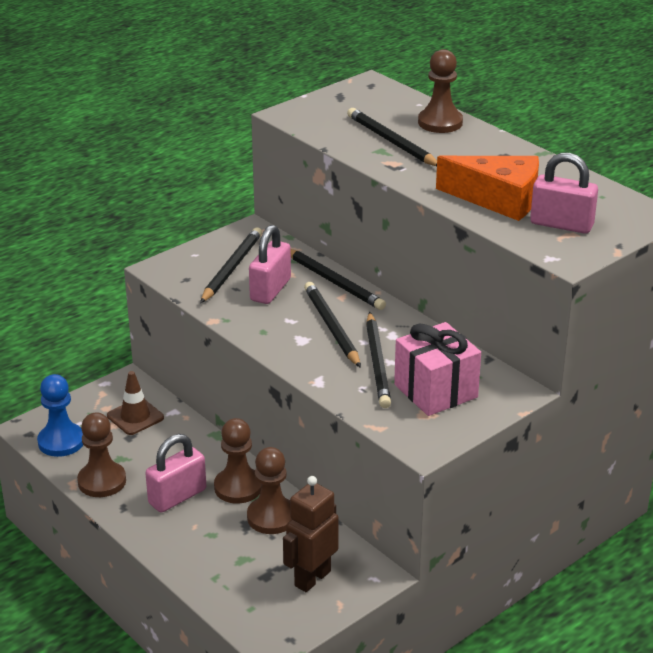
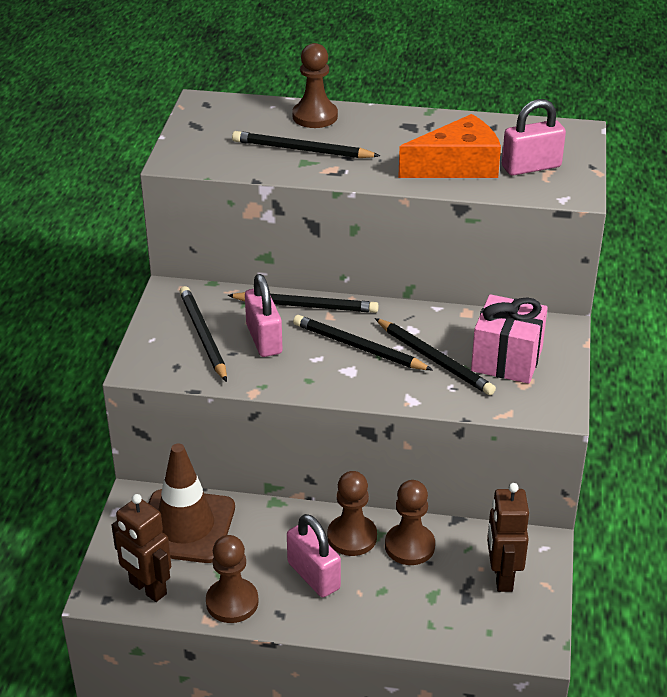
camera: 40 degrees left, 5 degrees up
blue pawn [37,374,83,457] -> brown robot [111,494,171,602]
brown traffic cone [107,371,164,435] -> brown traffic cone [148,444,235,563], size x1.81
pink padlock [145,434,206,513] -> pink padlock turned 45 degrees counterclockwise [287,514,341,597]

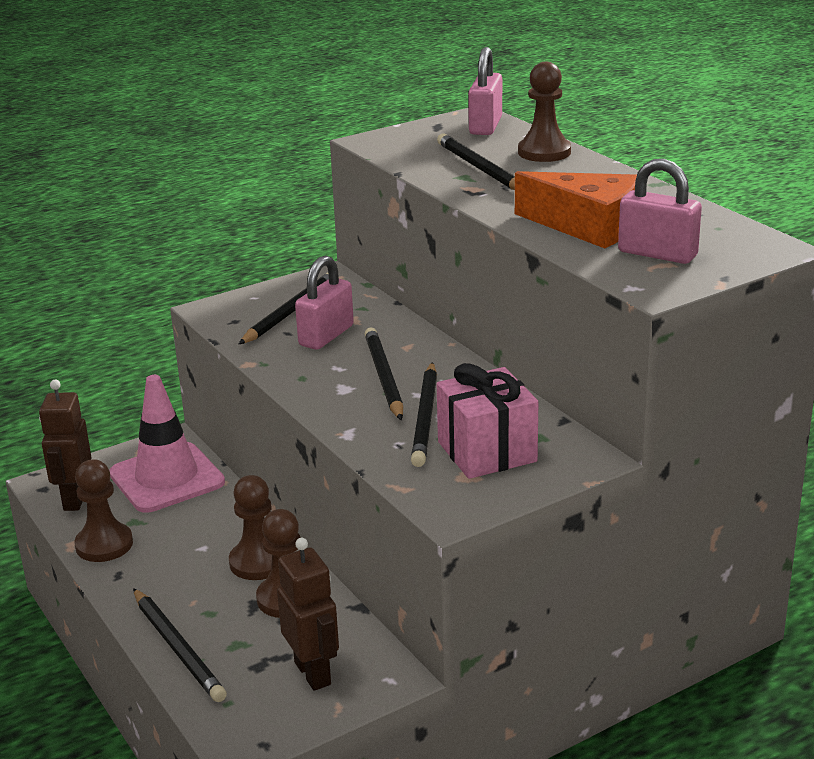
camera: 50 degrees right, 10 degrees down
brown traffic cone [148,444,235,563] -> pink traffic cone [109,375,225,513]
black pencil [227,292,379,313] -> black pencil moved to [133,588,227,702]
pink padlock [287,514,341,597] -> pink padlock moved to [468,47,502,135]
brown robot [487,483,529,592] -> brown robot turned 105 degrees clockwise [277,538,339,691]

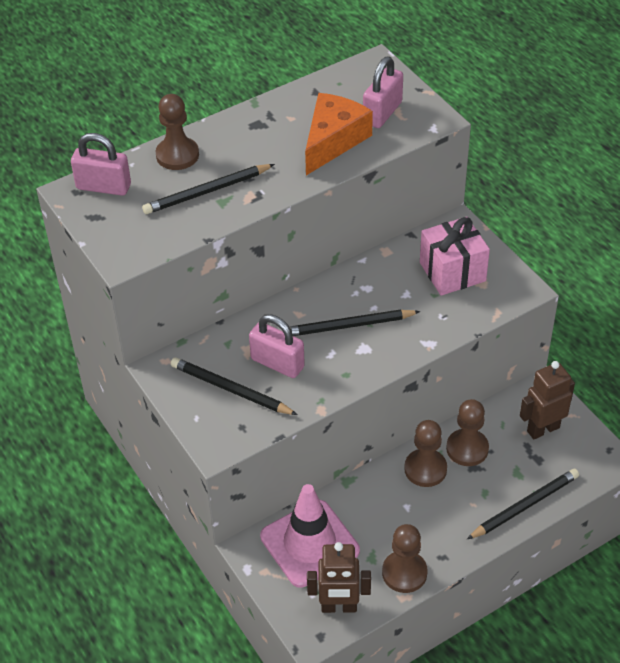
camera: 90 degrees left, 20 degrees up
black pencil [411,362,437,467] -> none

